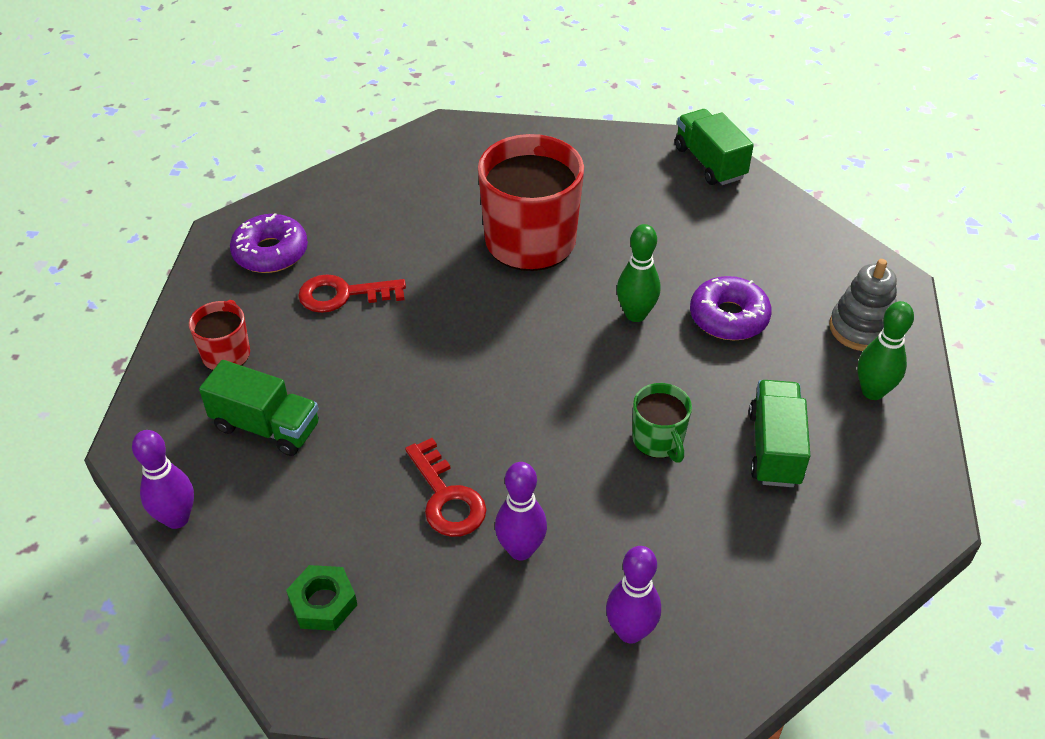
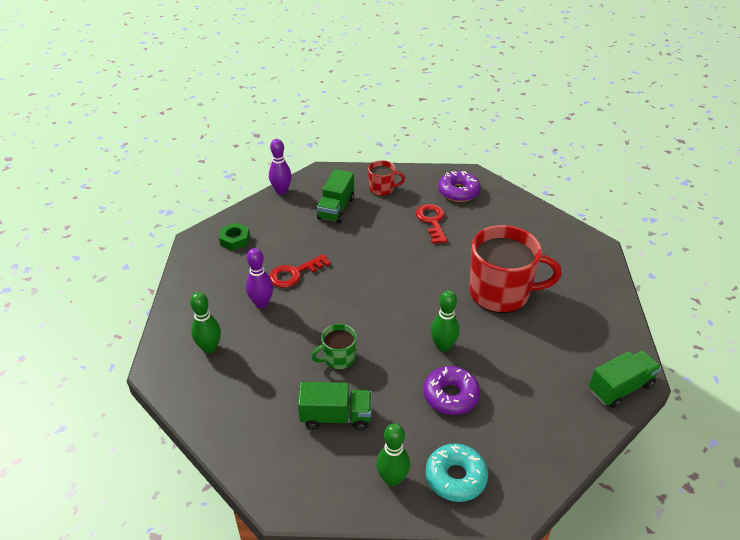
camera: 85 degrees right, 5 degrees down
purple bowling pin [606,546,661,643] -> green bowling pin [190,292,221,353]
grey stacking toy [829,259,897,351] -> turquoise donut [426,443,488,502]

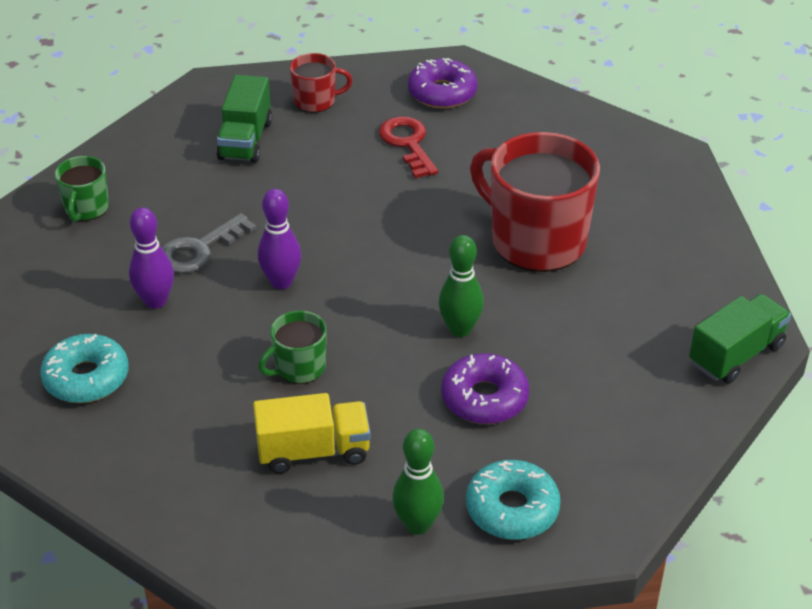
camera: 10 degrees left, 0 degrees up
green bowling pin [190,292,221,353] -> turquoise donut [40,334,128,403]
green nut [219,223,250,251] -> green mug [55,156,109,222]
purple bowling pin [269,139,292,195] -> purple bowling pin moved to [258,189,302,289]
red key [269,254,331,288] -> grey key [162,213,256,274]
green truck [298,382,372,430] -> yellow truck [253,393,371,474]
red mug [469,225,562,313] -> red mug turned 135 degrees counterclockwise [470,132,600,272]

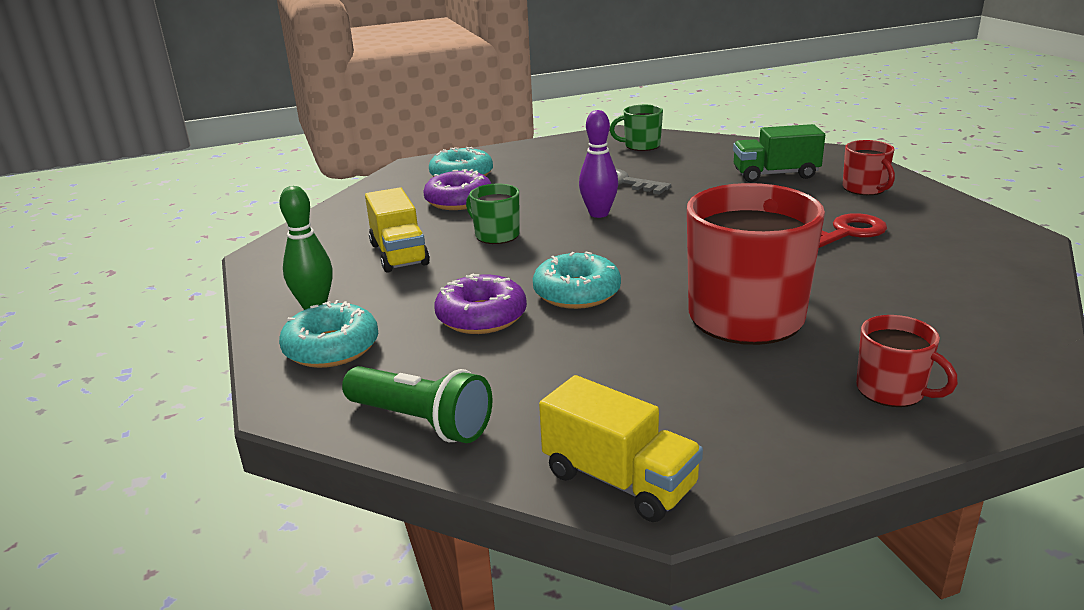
camera: 80 degrees right, 15 degrees down
purple bowling pin [129,207,174,309] -> none
purple donut [408,58,478,109] -> purple donut moved to [423,169,492,210]
green bowling pin [438,235,484,337] -> turquoise donut [533,252,621,309]
green truck [689,294,791,384] -> yellow truck [539,375,703,522]
none -> green flashlight [342,366,492,443]
none -> red mug [856,315,958,407]

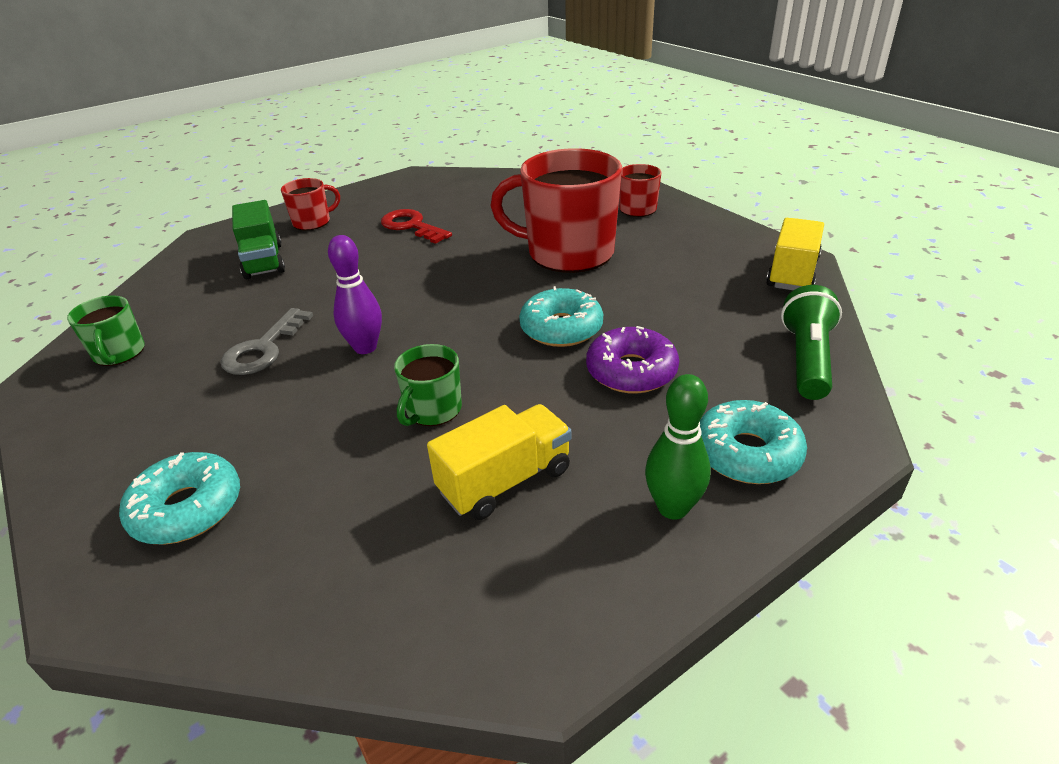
camera: 105 degrees left, 10 degrees up
purple donut [423,169,492,210] -> none

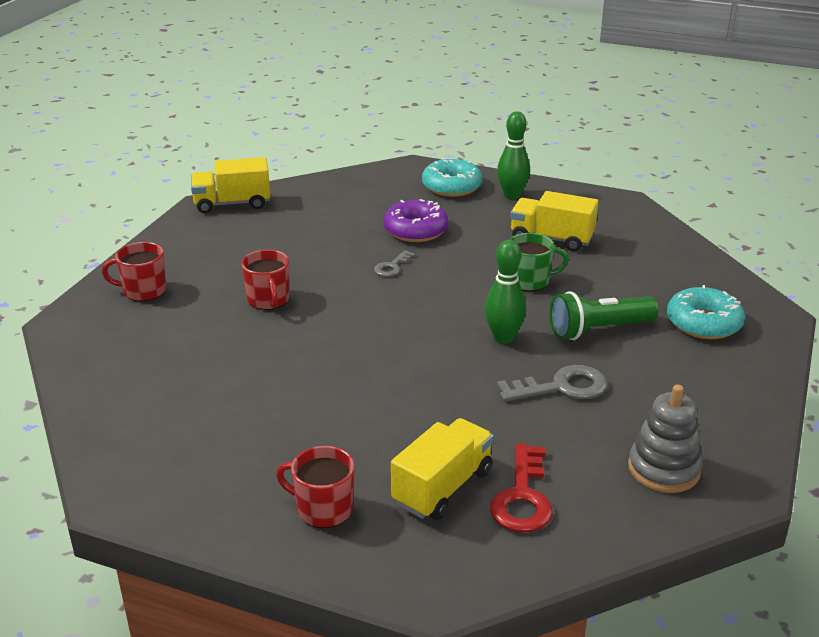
camera: 125 degrees left, 5 degrees down
green mug [67,295,145,366] -> grey stacking toy [628,385,703,493]
green truck [232,200,285,279] -> yellow truck [391,418,494,520]
purple bowling pin [328,235,382,354] -> green bowling pin [485,240,526,344]
red key [381,209,452,244] -> red key moved to [490,444,553,533]
red mug [490,148,622,273] -> red mug [241,250,290,310], size x0.48
turquoise donut [519,286,603,347] -> grey key [374,250,415,277]
green flashlight [781,285,842,400] -> green flashlight moved to [549,291,658,340]

